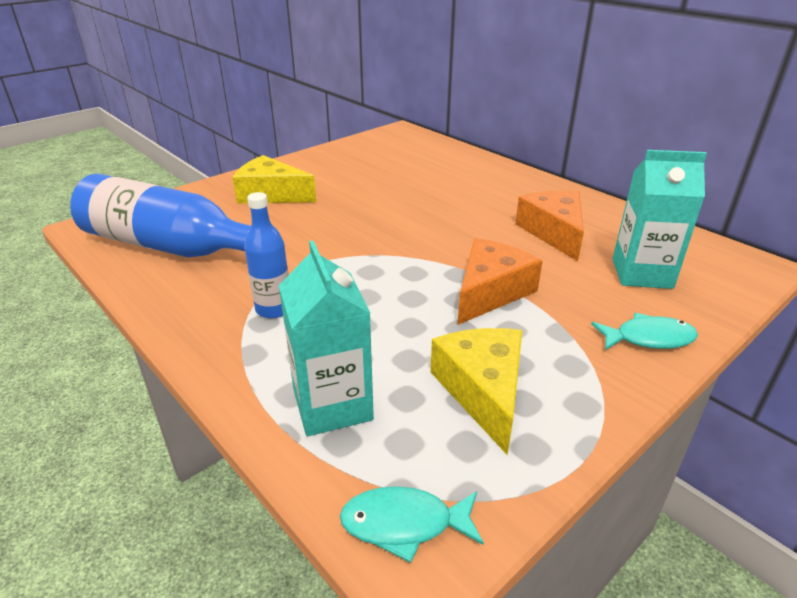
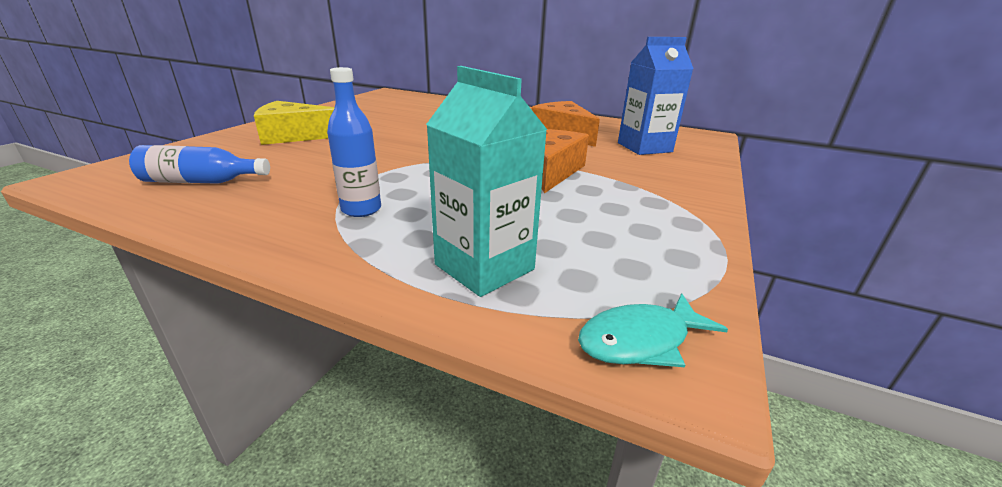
camera: 25 degrees left, 5 degrees down
blue bottle [70,174,251,258] -> blue bottle [129,145,270,184], size x0.51
yellow cheese [431,328,522,455] -> none
turquoise fish [591,313,698,350] -> none
turquoise carton [612,150,707,289] -> blue carton [618,37,694,155]

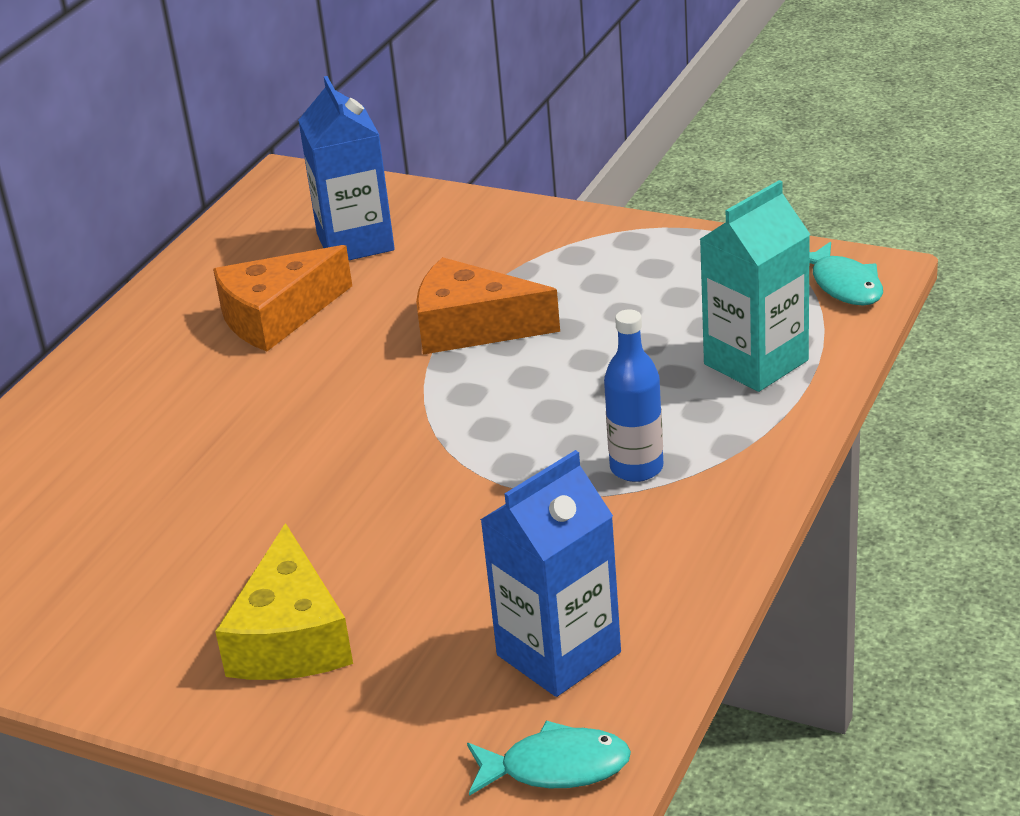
camera: 85 degrees left, 5 degrees up
blue bottle [129,145,270,184] -> blue carton [480,450,621,697]
none -> turquoise fish [467,720,631,796]

